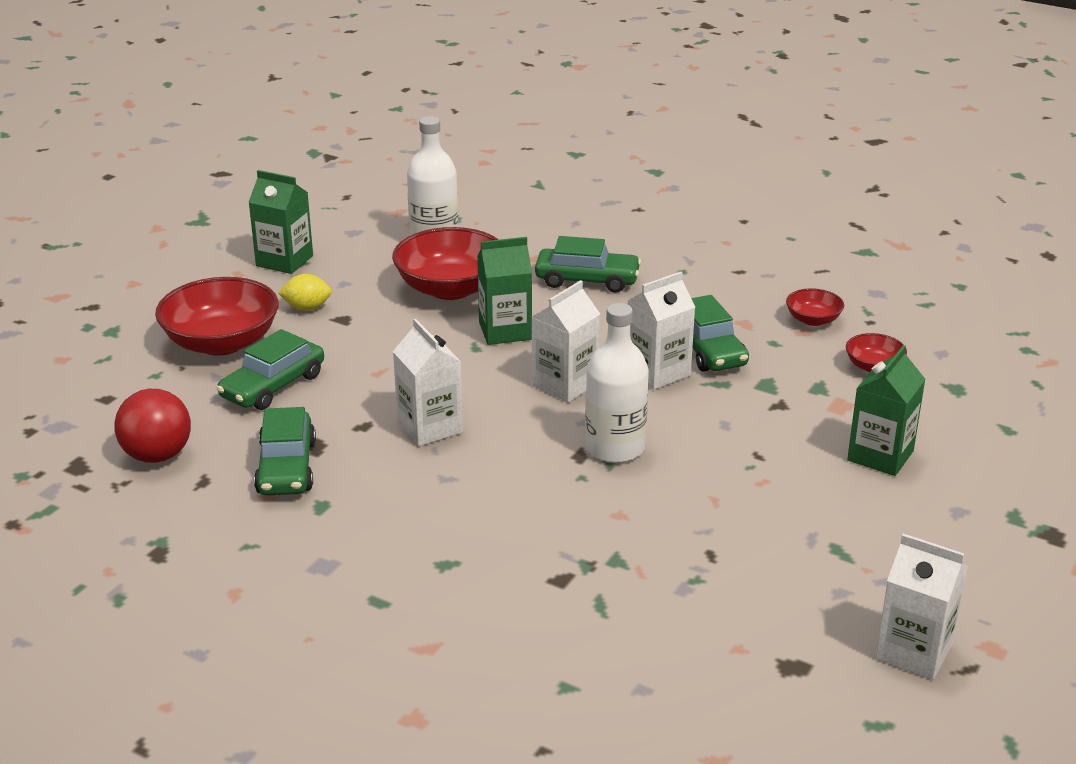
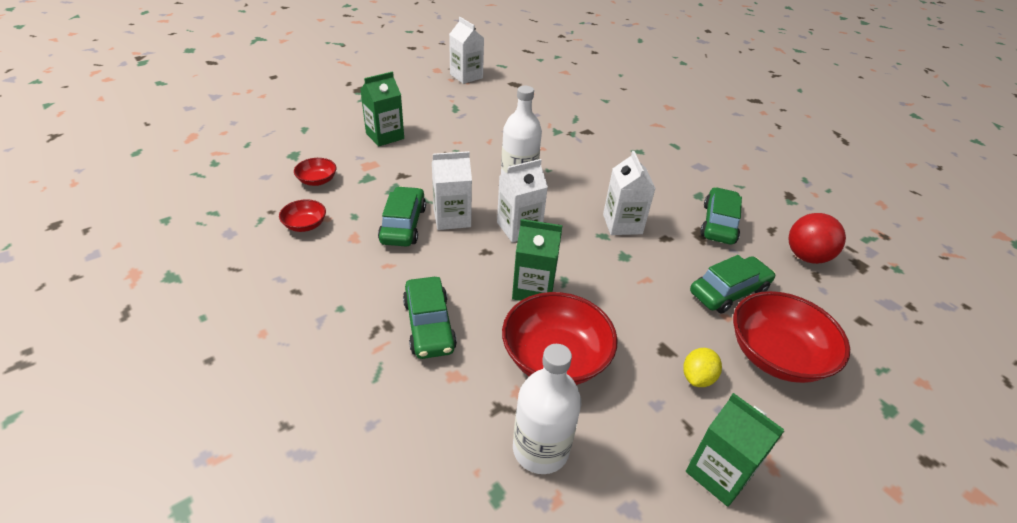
camera: 160 degrees left, 10 degrees up
yellow lemon [278,274,332,311] -> yellow lemon turned 75 degrees counterclockwise [683,348,722,387]
green car [535,236,641,293] -> green car turned 135 degrees counterclockwise [403,277,457,359]

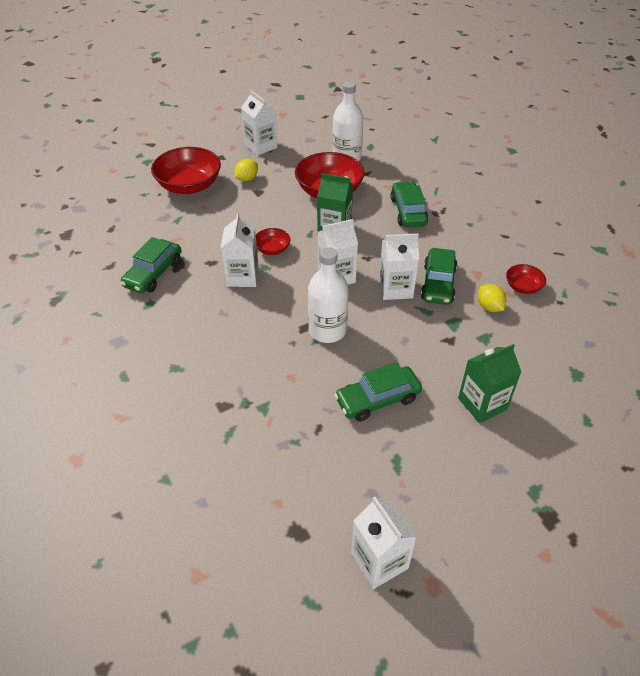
camera: 170 degrees left, 5 degrees up
red bowl [294,158,336,186] -> red bowl moved to [256,228,291,255]
green carton [686,393,784,507] -> white carton [241,90,277,156]
green car [690,255,776,314] -> green car moved to [334,362,422,422]
red ball [788,213,846,264] -> none
none -> yellow lemon [478,284,506,312]

